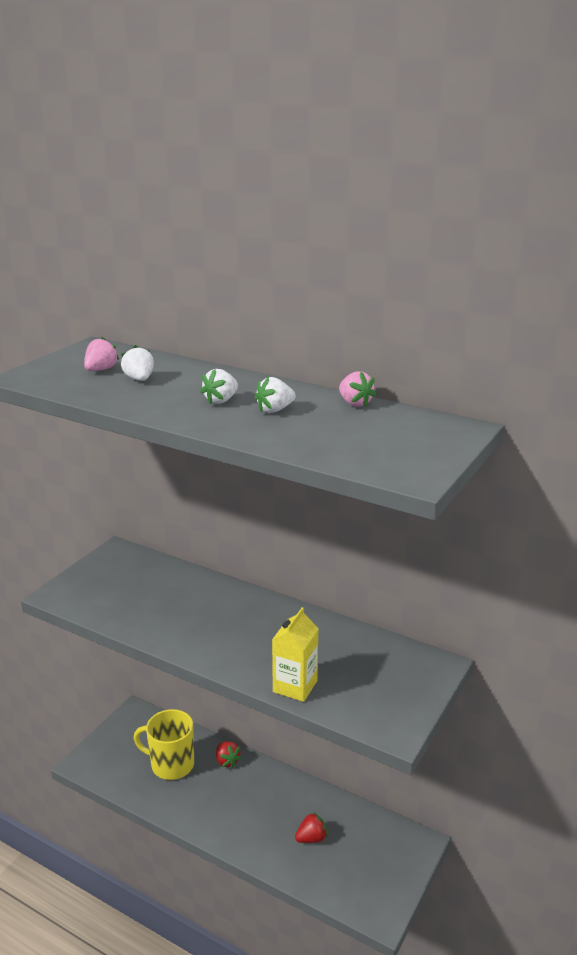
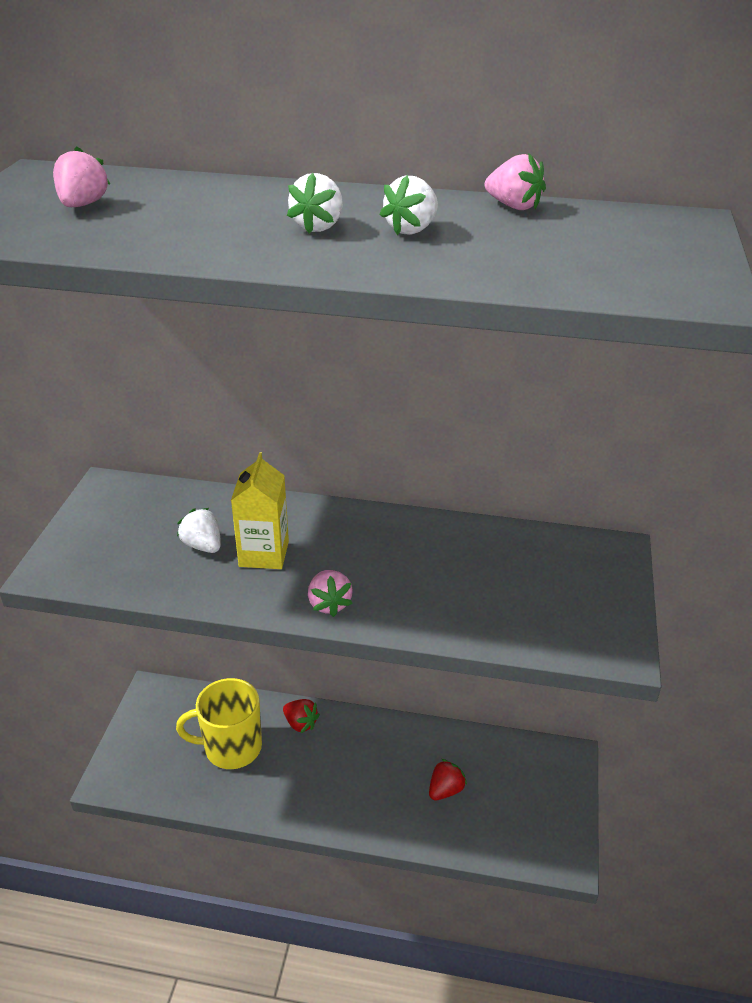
camera: 20 degrees left, 10 degrees up
white strawberry [121,345,154,381] -> white strawberry moved to [177,508,221,553]
yellow carton [272,607,319,702] -> yellow carton moved to [231,452,289,569]
none -> pink strawberry [308,570,353,617]

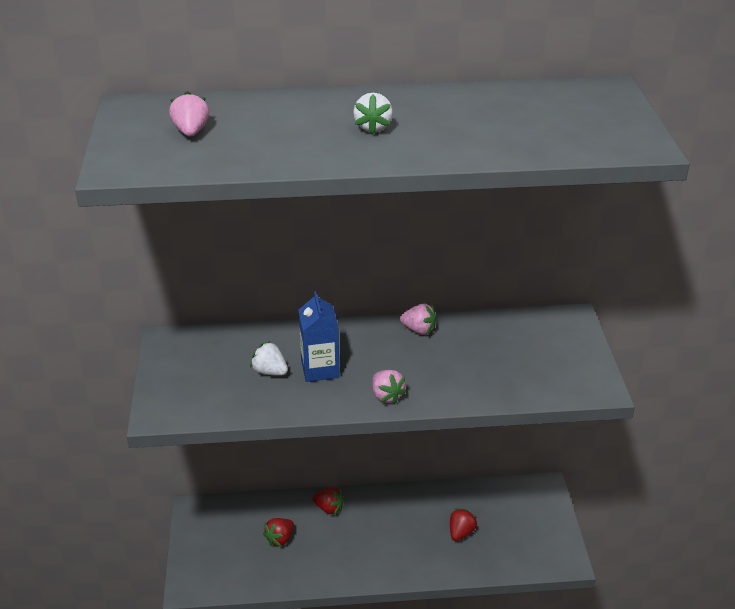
camera: 15 degrees left, 0 degrees up
yellow mug [176,678,262,769] -> red strawberry [263,518,294,547]
yellow carton [231,452,289,569] -> blue carton [298,291,340,382]
white strawberry [380,175,438,235] -> none
pink strawberry [485,154,546,210] -> pink strawberry moved to [400,303,436,335]

